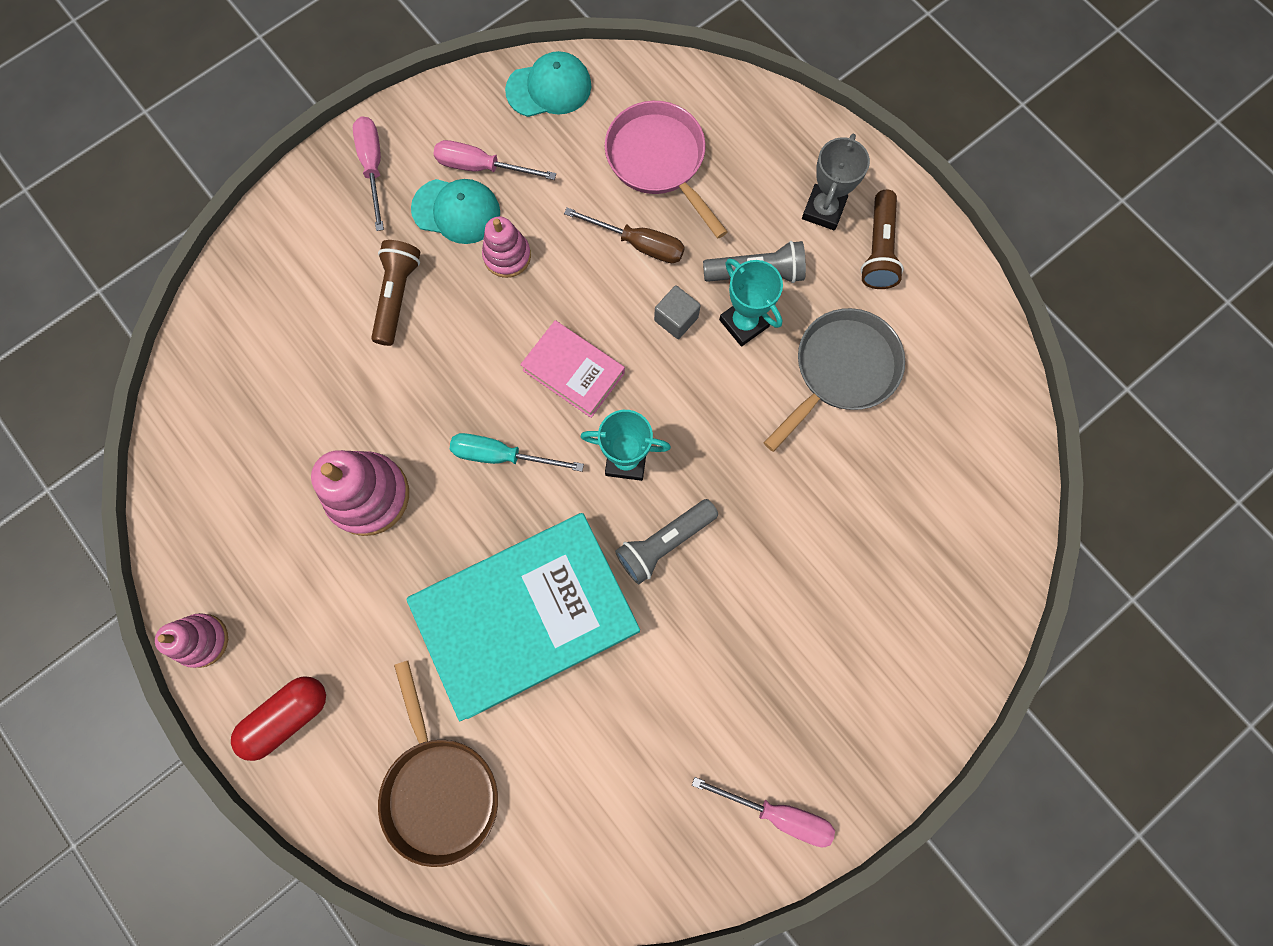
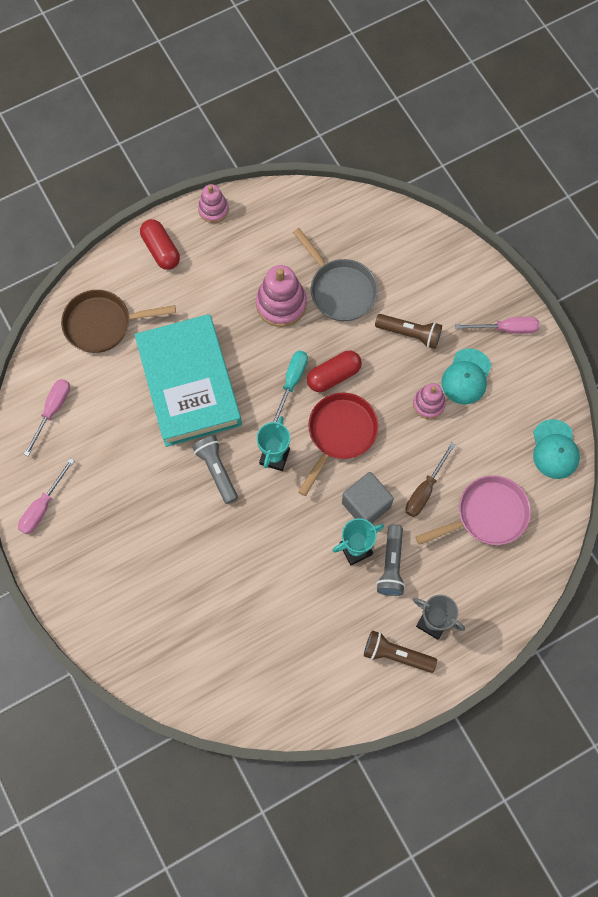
camera: 100 degrees right, 5 degrees down
pink screwdriver [434,140,556,180] -> pink screwdriver moved to [24,379,70,456]
pink book [520,320,625,418] -> red pan [298,393,379,496]
grey cube [654,285,701,339] -> grey cube [342,472,394,524], size x1.64
grey pan [764,308,905,452] -> grey pan moved to [293,228,378,321]
none -> red capsule [307,351,362,392]

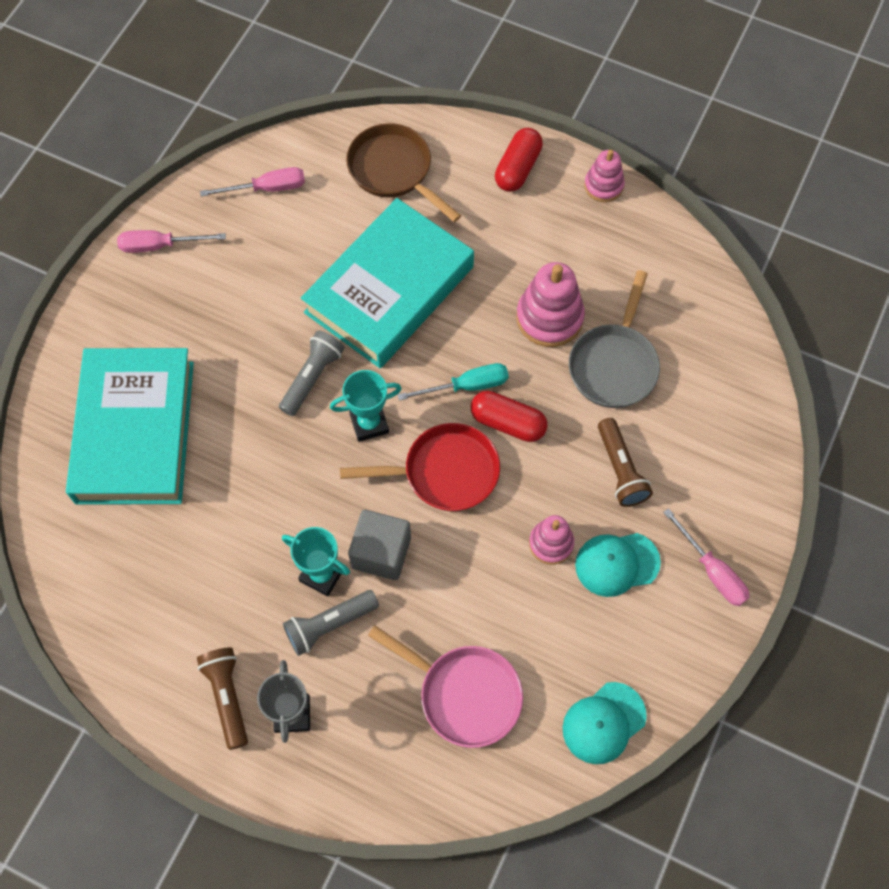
camera: 55 degrees right, 5 degrees down
brown screwdriver [406,442,456,517] -> none
none -> turquoise book [66,348,194,504]

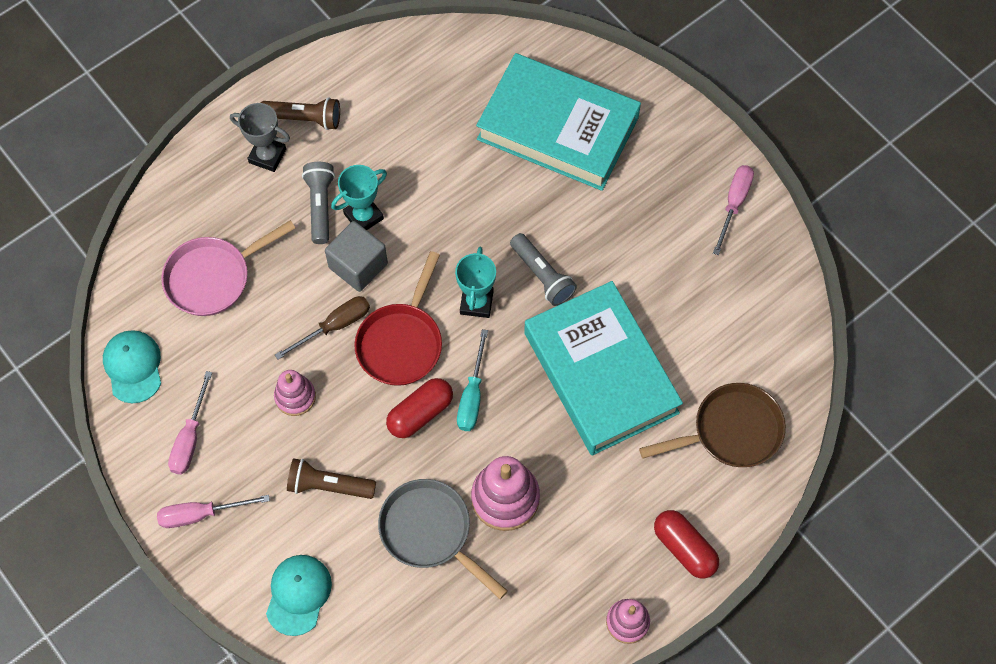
camera: 115 degrees right, 0 degrees up
pink screwdriver [200,167,305,197] -> pink screwdriver moved to [168,371,212,474]
turquoise cap [575,533,661,597] -> turquoise cap moved to [266,555,332,636]
none -> brown screwdriver [275,296,370,359]

